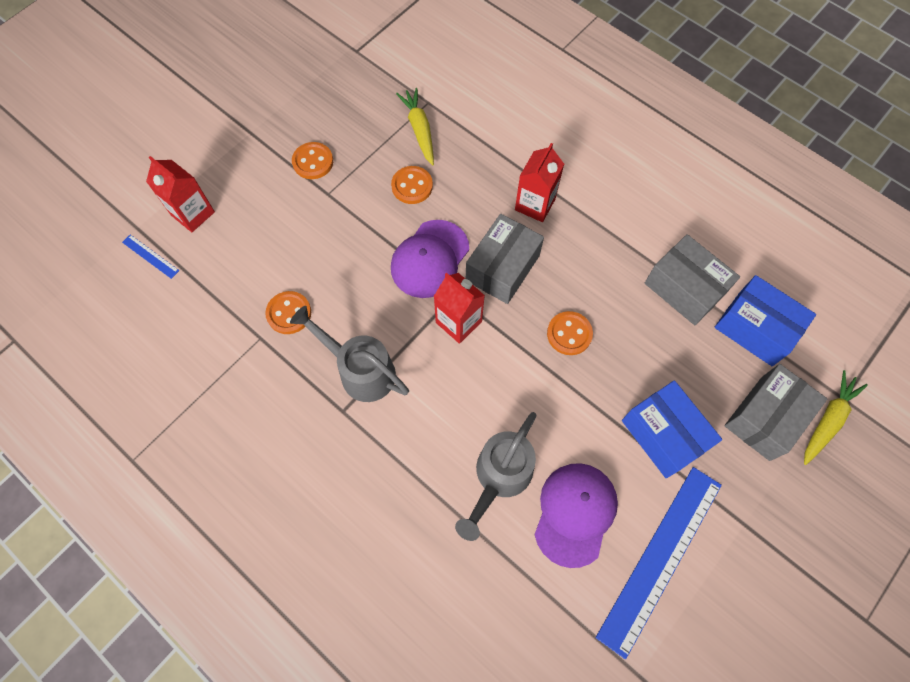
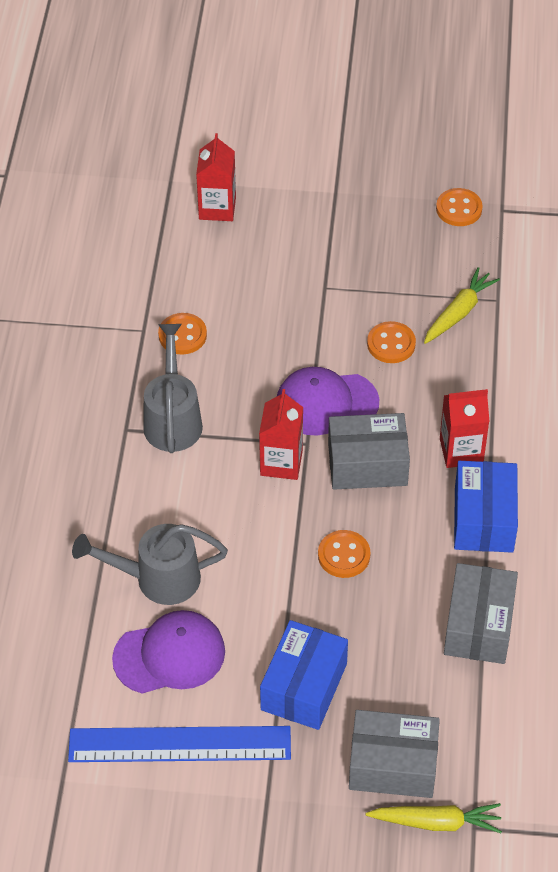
camera: 55 degrees right, 15 degrees down
blue ruler [122,234,179,279] -> none
orange button [292,142,333,179] -> orange button moved to [436,188,483,226]
blue box [714,275,816,366] -> blue box moved to [454,461,518,553]

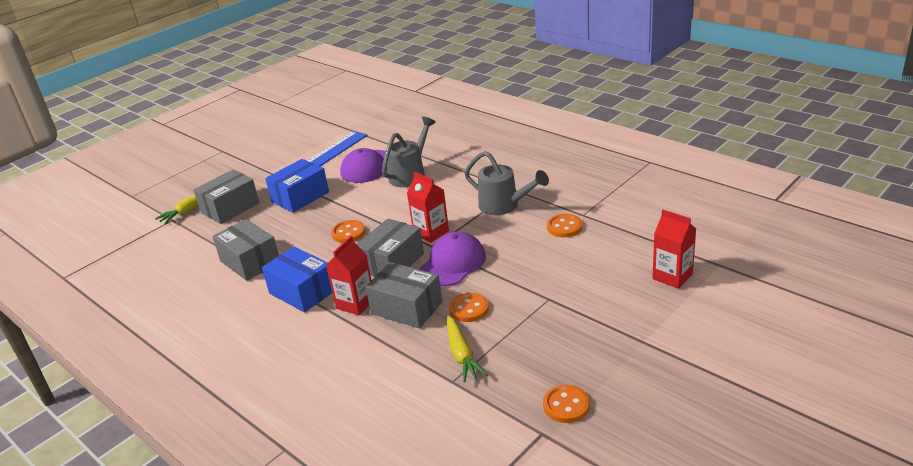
camera: 130 degrees right, 20 degrees down
blue box [260,620,348,730] -> blue box turned 75 degrees clockwise [265,159,329,213]
none -> grey box [366,262,442,329]

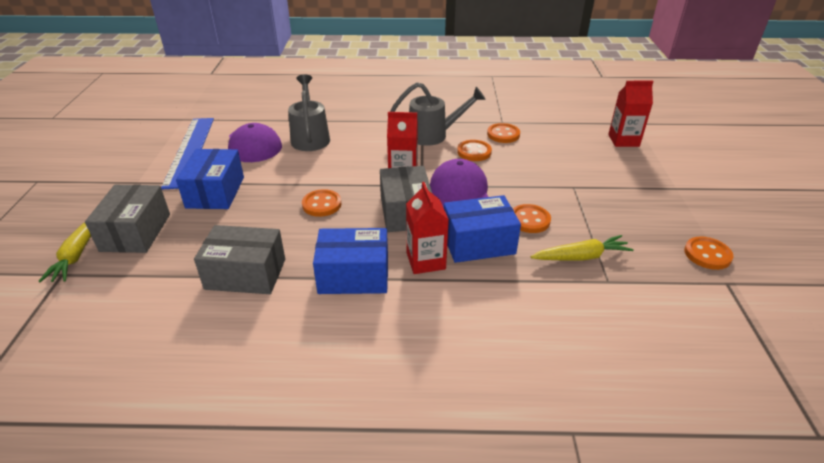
camera: 45 degrees left, 5 degrees up
grey box [366,262,442,329] -> blue box [444,195,521,263]
yellow carrot [447,315,487,382] -> yellow carrot turned 45 degrees counterclockwise [531,235,634,260]
none -> orange button [457,140,492,161]

